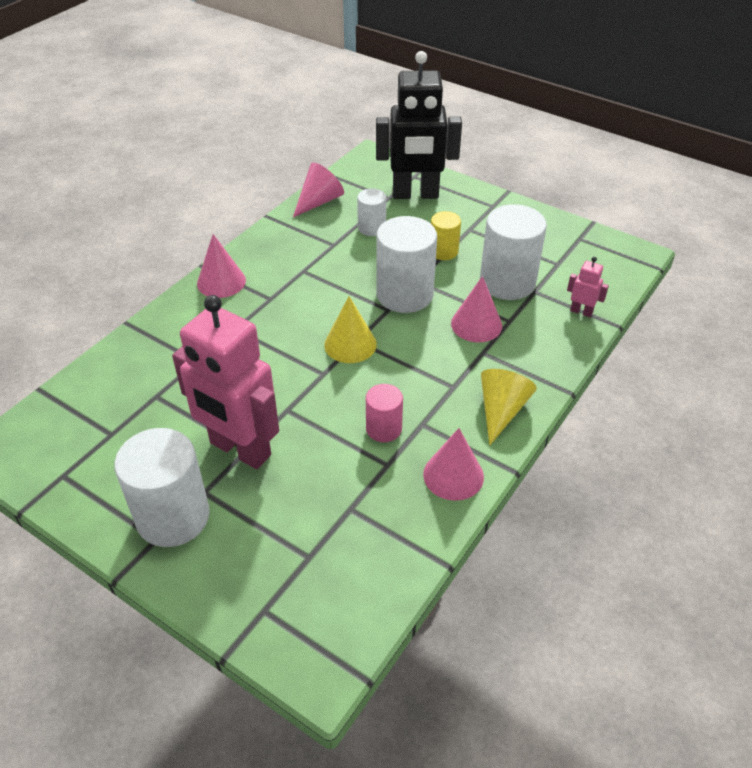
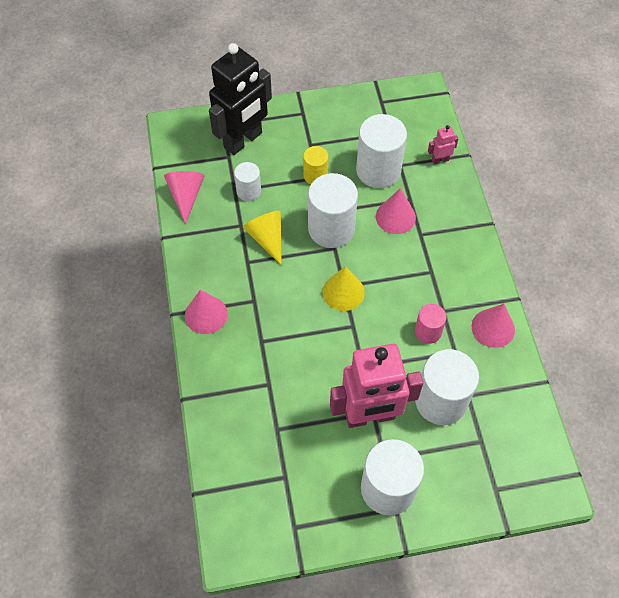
camera: 45 degrees left, 15 degrees up
yellow cone [481,369,537,446] -> yellow cone moved to [243,211,282,266]
none -> white cylinder [415,349,479,425]

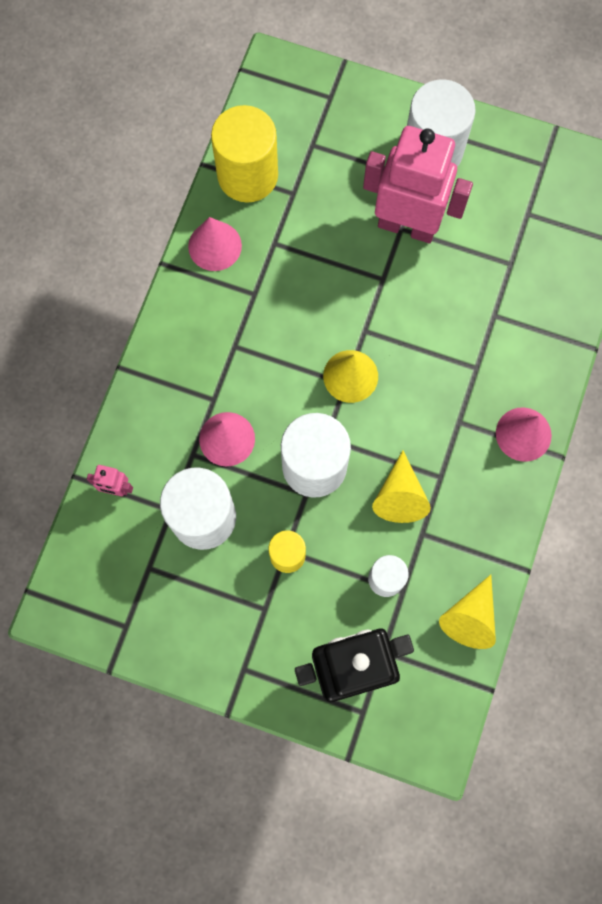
camera: 150 degrees left, 15 degrees up
pink cone [164,171,204,224] -> yellow cone [439,575,496,649]
pink cylinder [415,304,447,344] -> none
white cylinder [415,349,479,425] -> none
none -> yellow cylinder [211,105,278,203]

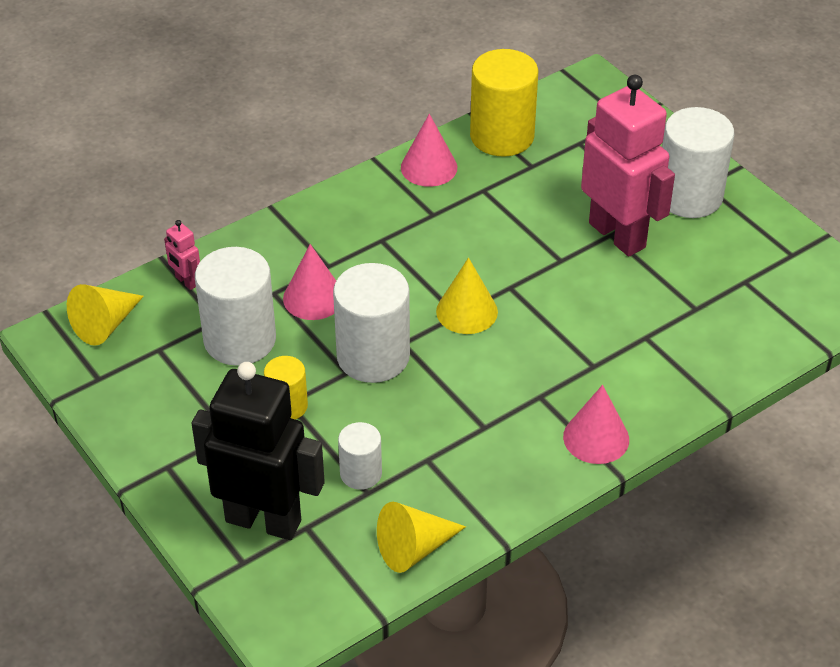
camera: 35 degrees right, 30 degrees down
yellow cone [372,450,431,523] -> yellow cone moved to [67,284,144,346]

